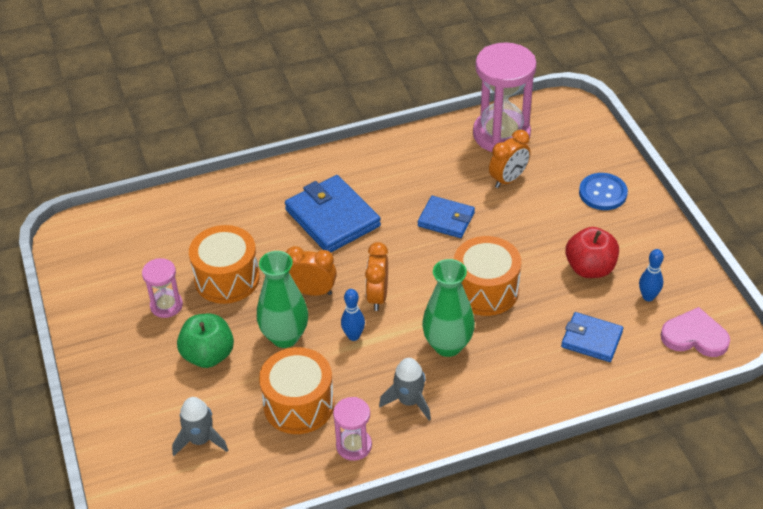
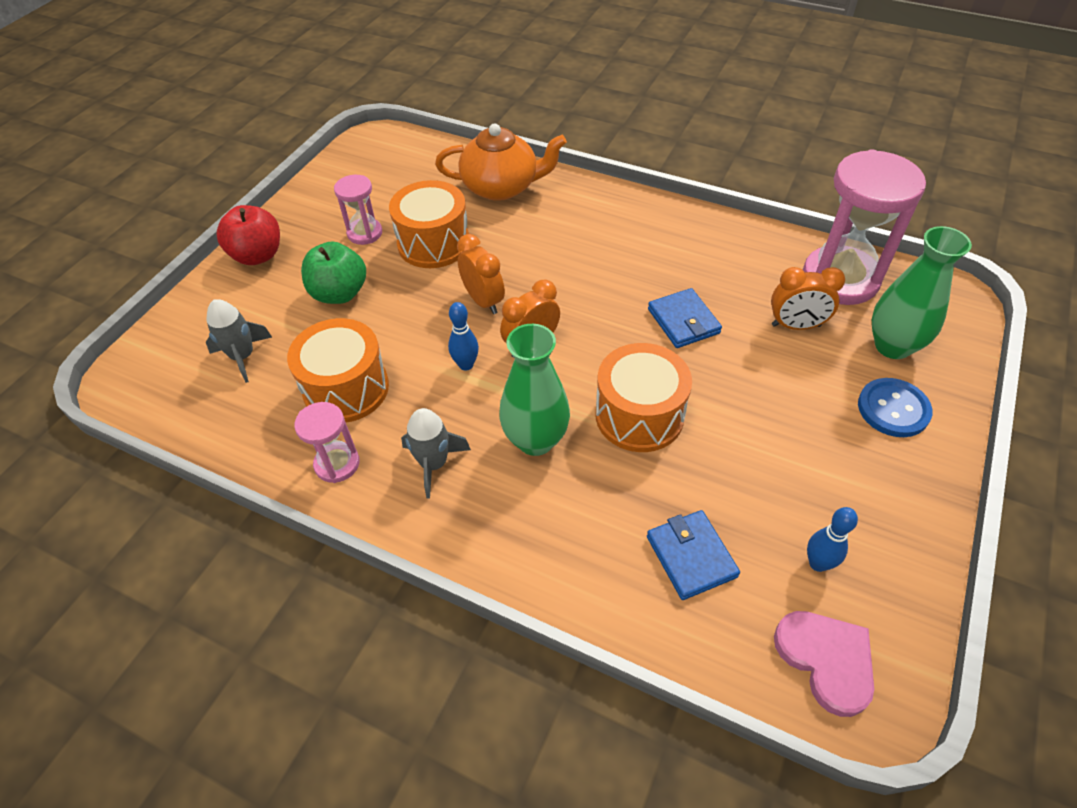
camera: 45 degrees right, 5 degrees up
green vase [257,251,308,348] -> green vase moved to [872,226,972,359]
blue wallet [285,175,381,252] -> none
red apple [566,227,619,278] -> red apple moved to [216,205,280,265]
none -> orange teapot [435,123,567,201]

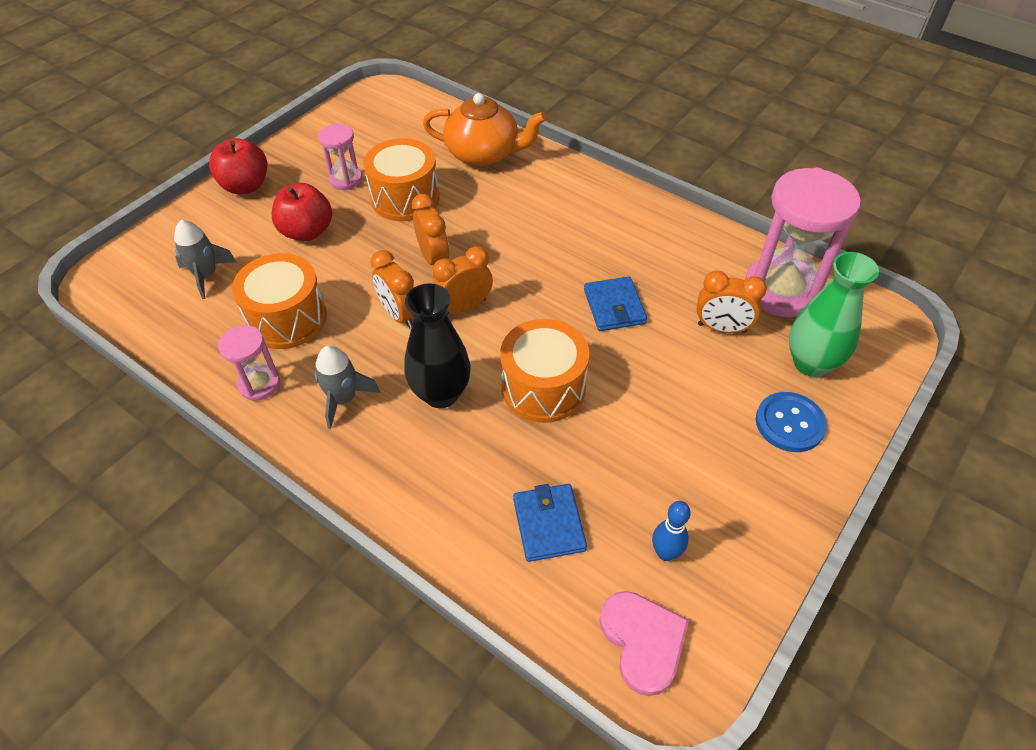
camera: 10 degrees right, 0 degrees up
green apple [301,241,366,304] -> red apple [272,183,332,241]
blue bowling pin [448,302,479,371] -> orange clock [370,250,414,329]
green vase [499,324,570,456] -> black vase [404,283,471,408]

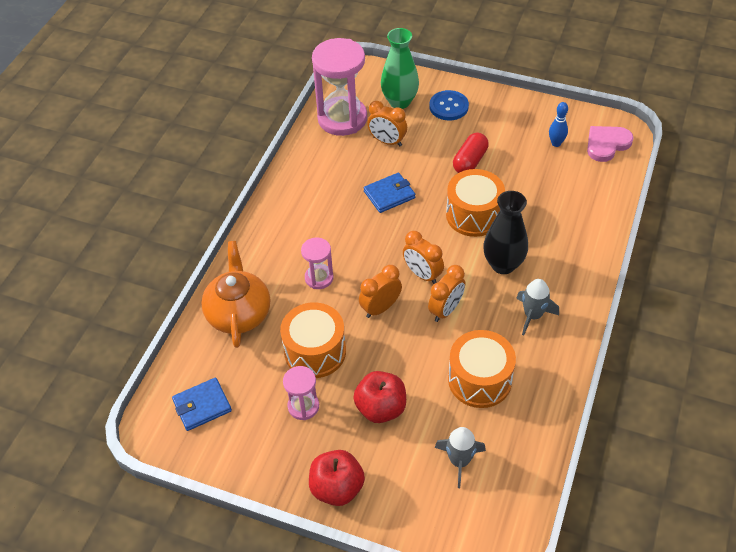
camera: 105 degrees left, 0 degrees up
pink hourglass [218,325,280,401] -> pink hourglass moved to [301,238,333,289]
blue wallet [513,484,587,562] -> blue wallet moved to [172,377,232,431]
orange clock [697,270,767,333] -> orange clock turned 120 degrees clockwise [367,101,407,146]
none -> red capsule [453,133,489,173]

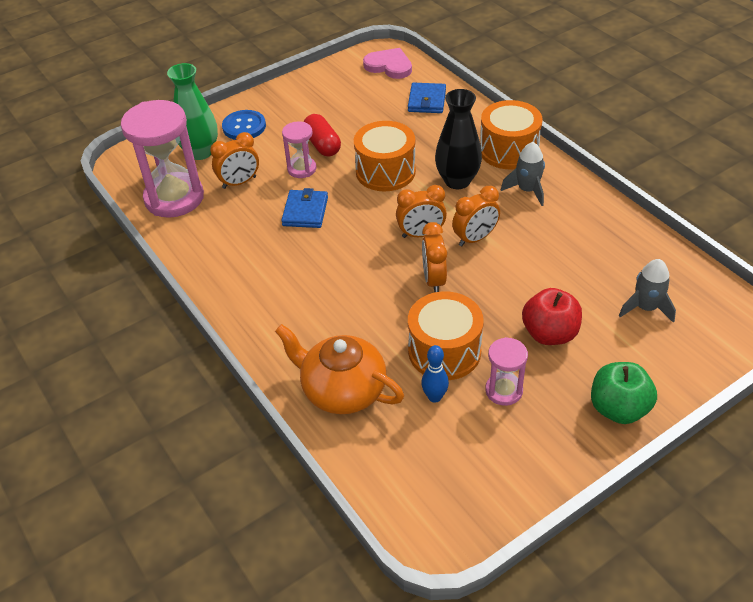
camera: 55 degrees left, 5 degrees down
blue wallet [172,377,232,431] -> blue wallet moved to [408,83,446,113]
pink hourglass [301,238,333,289] -> pink hourglass moved to [282,121,317,178]
red apple [309,450,365,506] -> green apple [591,362,657,424]
orange clock [428,265,465,322] -> orange clock turned 75 degrees clockwise [452,186,500,247]
orange drum [448,330,516,408] -> orange drum moved to [480,100,542,170]
blue bowling pin [549,102,568,147] -> blue bowling pin moved to [421,345,449,403]
pink heart [587,126,634,162] -> pink heart turned 120 degrees clockwise [363,48,412,79]

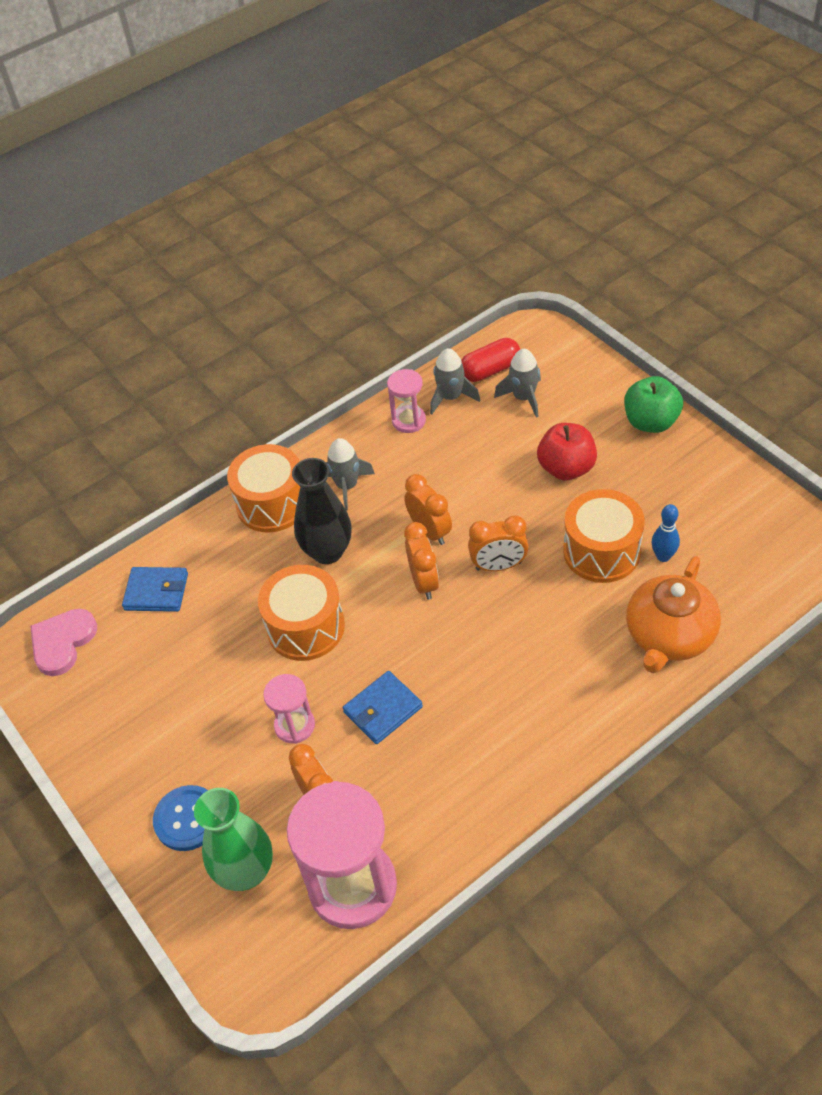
camera: 90 degrees left, 5 degrees up
blue wallet [281,188,328,228] -> blue wallet turned 45 degrees counterclockwise [343,671,423,744]
red capsule [304,114,341,156] -> red capsule moved to [461,338,520,382]
pink hourglass [485,337,528,406] -> pink hourglass moved to [387,369,426,433]
none -> grey rocket [430,348,480,414]

